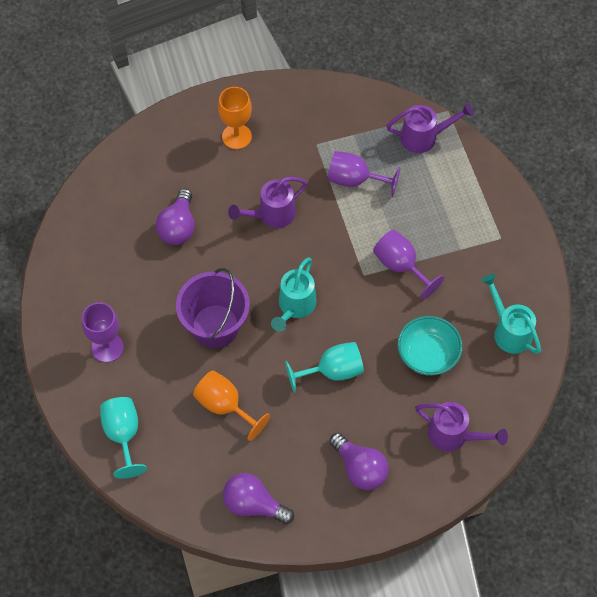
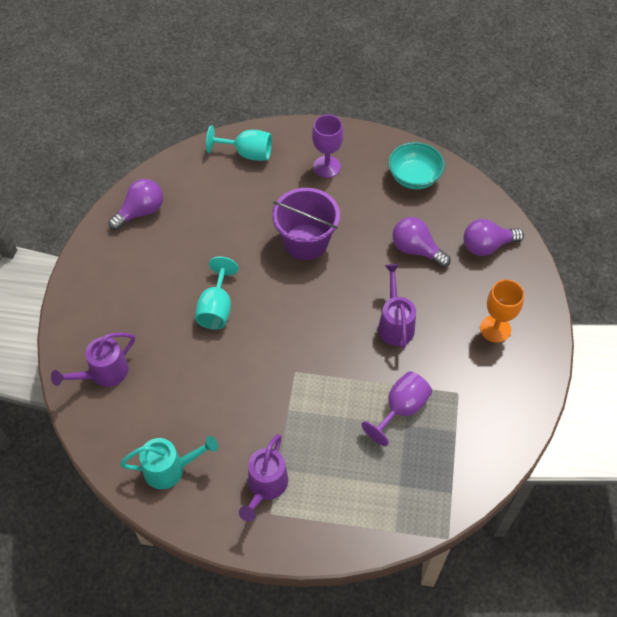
camera: 115 degrees right, 5 degrees down
orange goblet [193,370,270,441] -> none
turquoise watering can [271,257,316,332] -> none
purple light bulb [329,433,389,490] -> purple light bulb moved to [463,219,524,256]
purple goblet [373,230,444,300] -> none
purple watering can [387,103,474,153] -> purple watering can moved to [239,434,288,522]
turquoise bowl [397,316,463,376] -> turquoise bowl moved to [388,142,445,189]

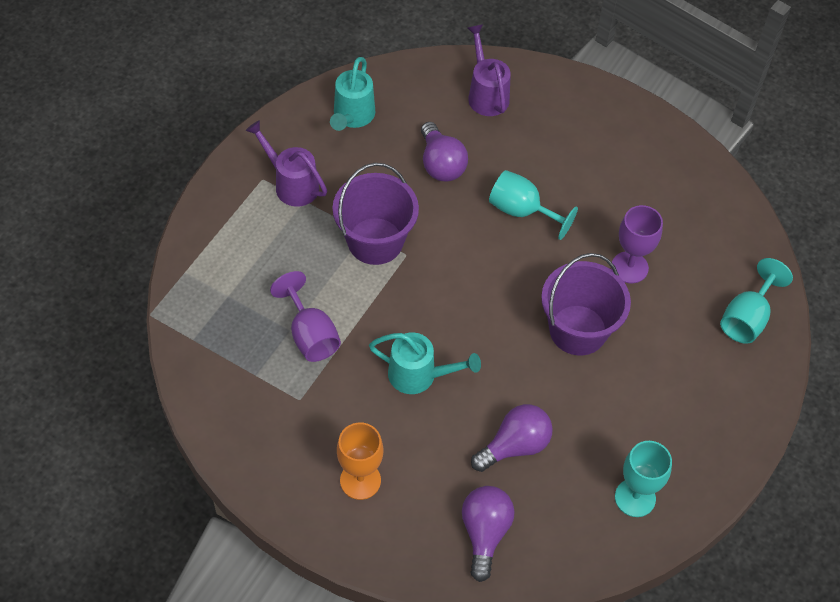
camera: 110 degrees right, 0 degrees up
purple light bulb [108,179,163,231] -> purple light bulb moved to [421,122,468,181]
purple goblet [312,115,344,178] -> purple goblet moved to [612,205,663,283]
purple watering can [378,264,416,349] -> turquoise watering can [369,332,481,394]
turquoise bowl [388,142,445,189] -> turquoise goblet [615,441,672,517]
none -> purple bucket [333,163,419,265]

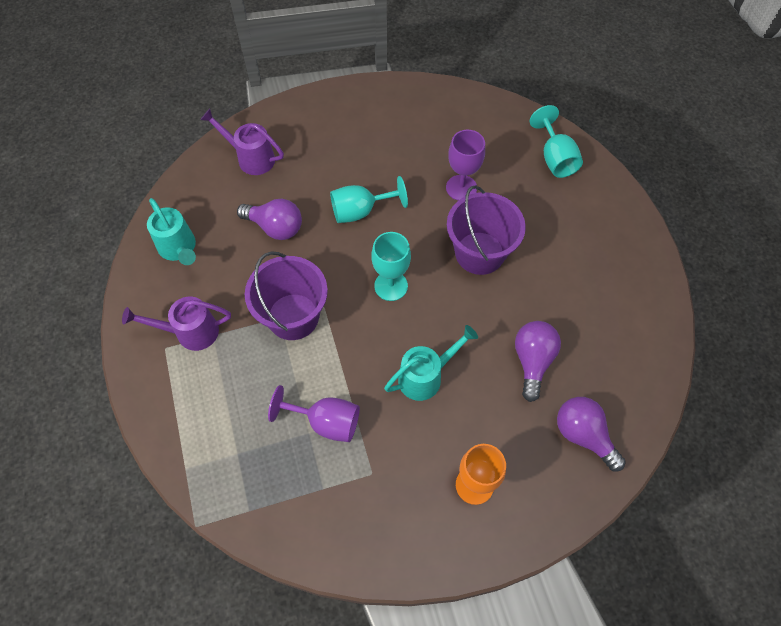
camera: 45 degrees left, 5 degrees up
turquoise goblet [615,441,672,517] -> turquoise goblet moved to [371,232,411,301]

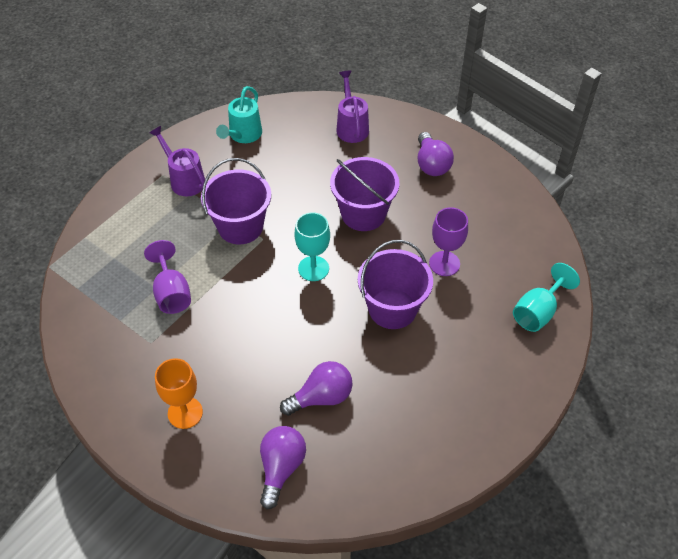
camera: 55 degrees right, 10 degrees down
purple light bulb [237,199,302,240] -> purple light bulb moved to [417,132,454,176]
turquoise goblet [330,176,408,223] -> purple bucket [330,157,400,231]
turquoise watering can [384,325,478,401] -> none

